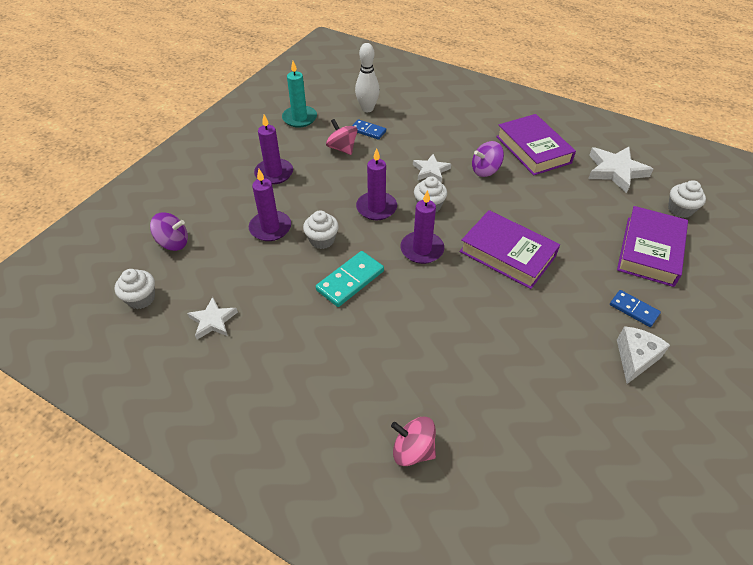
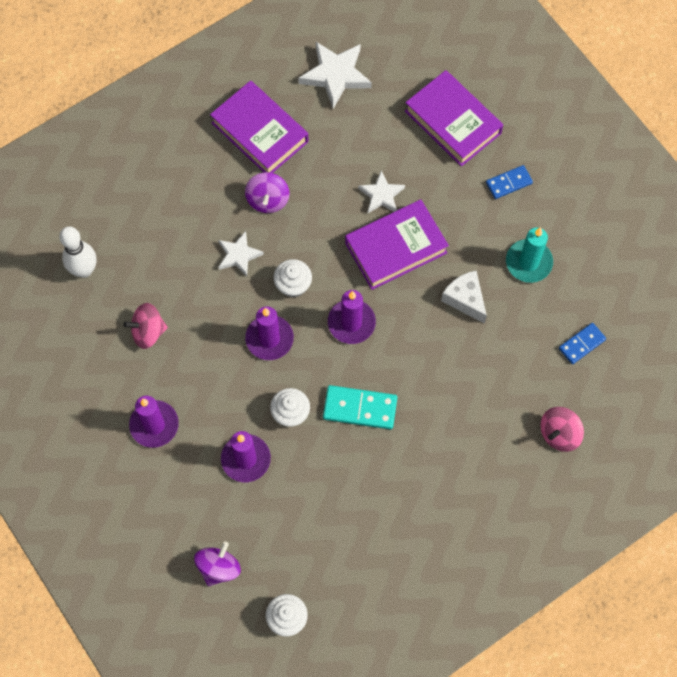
camera: 65 degrees left, 20 degrees up
white star [187,297,238,340] -> white star moved to [358,170,405,213]
turquoise candle [282,61,317,127] -> turquoise candle moved to [506,227,553,283]
turquoise domino [316,251,384,307] -> turquoise domino turned 60 degrees counterclockwise [323,385,397,429]
blue domino [352,119,386,140] -> blue domino moved to [559,323,606,364]
purple book [496,114,576,175] -> purple book turned 45 degrees clockwise [210,80,308,173]
white cheese [617,326,670,384] -> white cheese moved to [441,271,487,324]
white cupcake [668,180,706,218] -> none

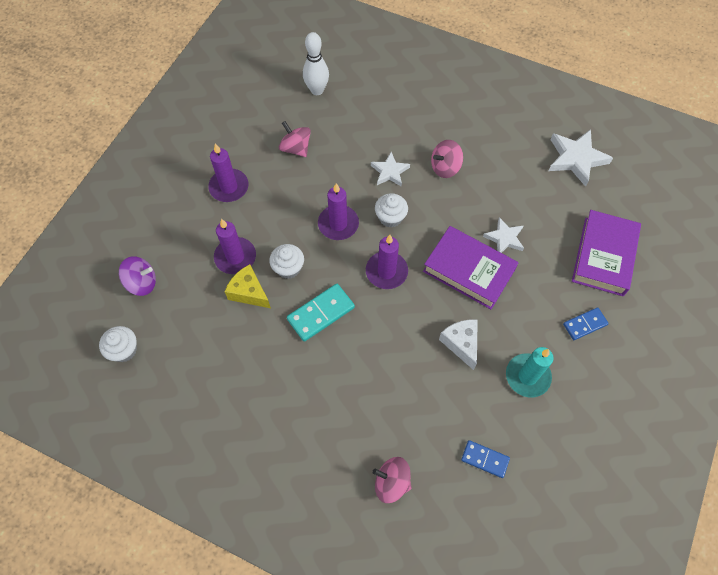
camera: 60 degrees right, 5 degrees down
purple book [210,80,308,173] -> none
purple spinning top [245,172,290,213] -> pink spinning top [431,140,463,178]
turquoise domino [323,385,397,429] -> turquoise domino turned 75 degrees clockwise [287,284,355,342]
white cheese [441,271,487,324] -> white cheese turned 45 degrees counterclockwise [439,319,478,370]
blue domino [486,165,533,199] -> blue domino turned 60 degrees counterclockwise [563,307,609,340]
none -> yellow cheese [225,264,271,308]

